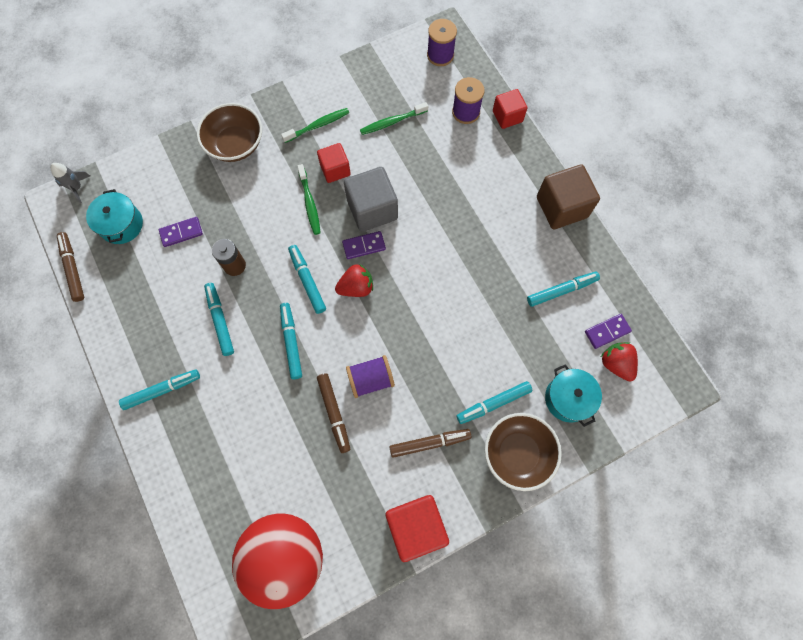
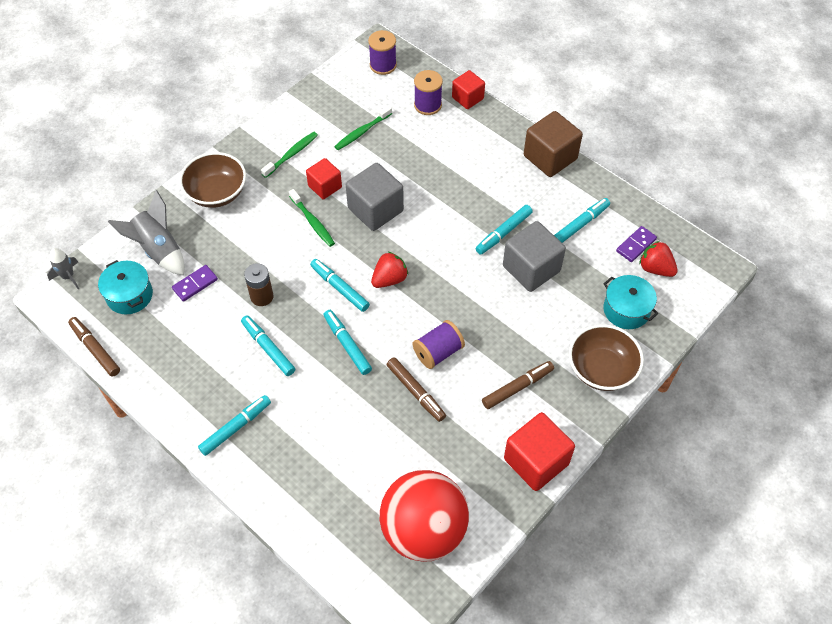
camera: 20 degrees left, 15 degrees down
purple domino [342,231,386,259] -> none
turquoise marker [457,381,533,424] -> turquoise marker moved to [476,205,533,255]
none -> grey rocket [108,190,185,275]
none -> grey cube [503,221,566,292]

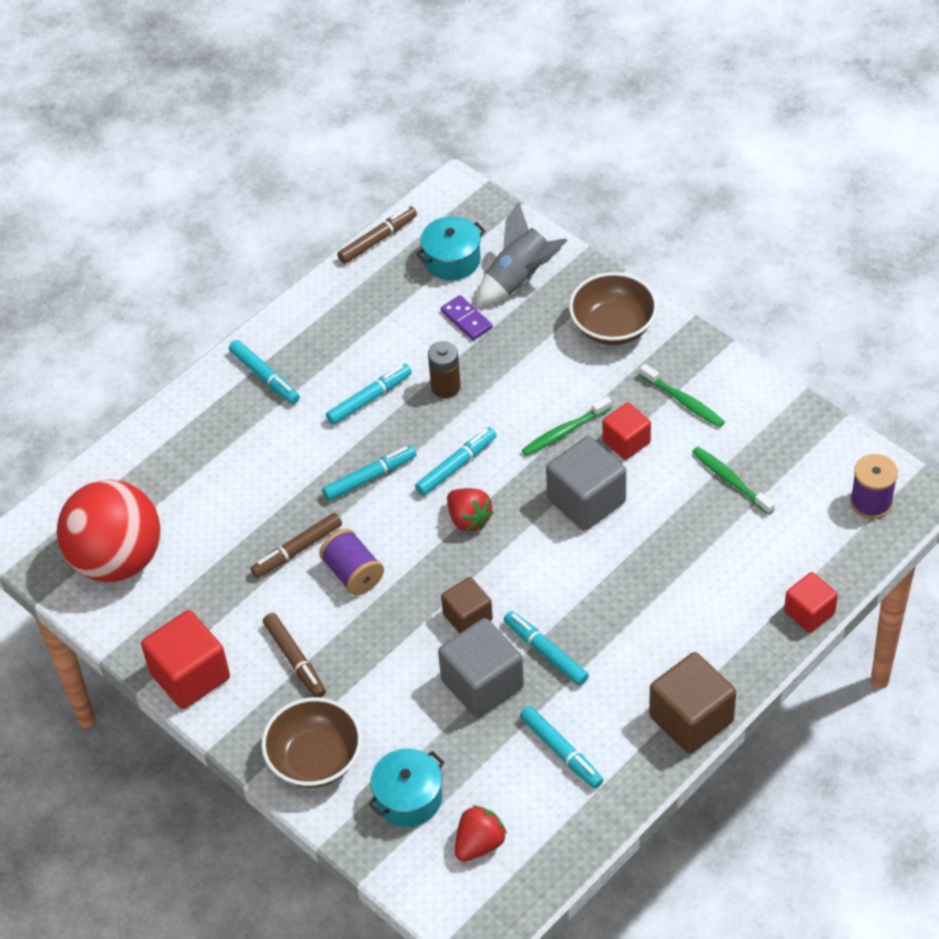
camera: 95 degrees right, 5 degrees down
grey rocket [47,248,79,289] -> none
purple spool [414,70,443,115] -> none
purple domino [616,226,657,262] -> none
none -> brown cube [441,577,493,634]

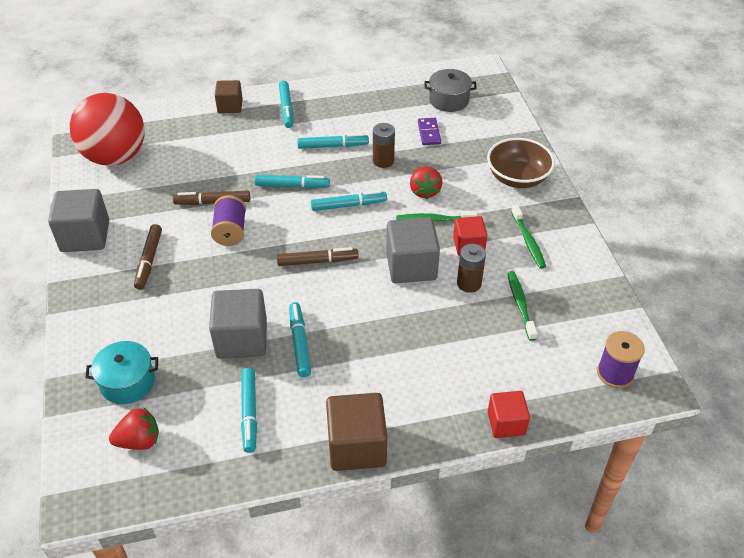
camera: 30 degrees right, 5 degrees down
red cube [141,610,230,709] -> grey cube [48,189,109,252]
brown bowl [261,697,362,788] -> none
brown marker [337,206,417,264] -> brown marker moved to [277,247,358,266]
turquoise pot [416,216,486,281] -> grey pot [424,69,477,112]
brown cube [441,577,493,634] -> brown cube moved to [215,80,243,113]
red strawberry [447,488,494,532] -> red strawberry moved to [410,166,443,199]
grey rocket [477,202,568,306] -> none
none -> brown battery [457,244,486,293]

